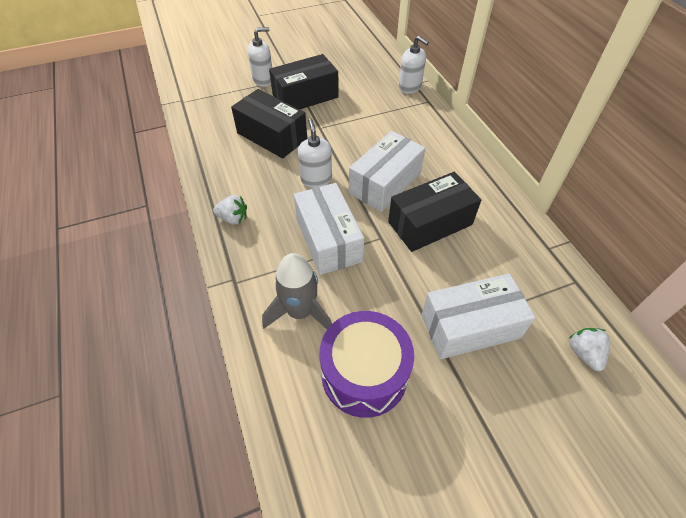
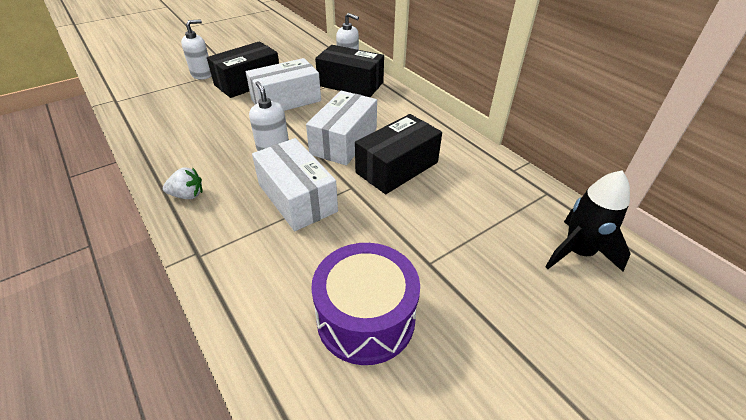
camera: 15 degrees left, 10 degrees down
black box [231,89,307,158] -> black box moved to [315,45,384,97]
grey rocket [262,253,332,329] -> none
white box [421,273,536,359] -> white box moved to [246,58,321,111]
white strawberry [568,328,610,371] -> black rocket [545,170,631,271]

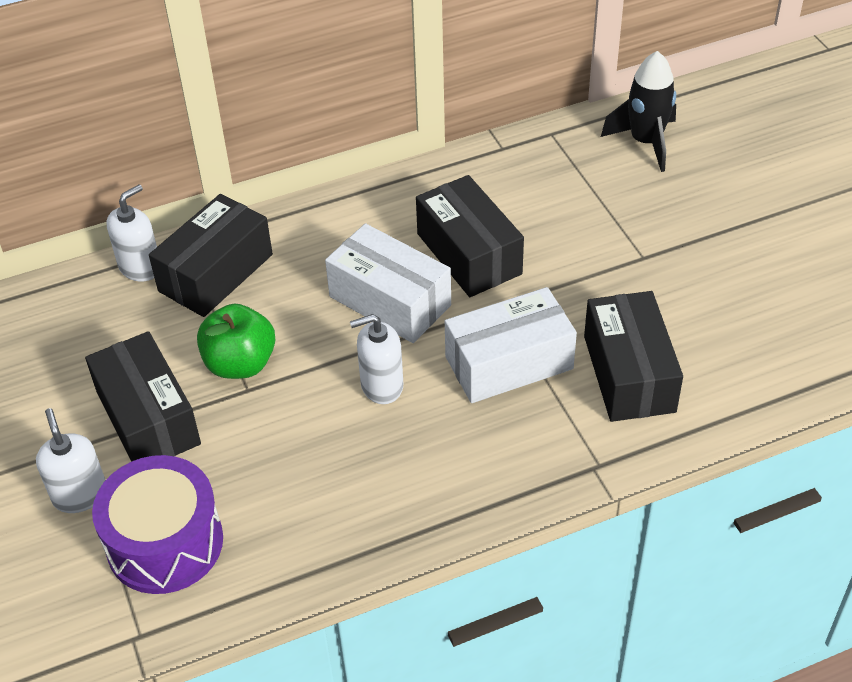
camera: 75 degrees left, 5 degrees up
white strawberry [163,167,202,199] -> none
white box [246,58,321,111] -> green apple [197,304,275,379]
purple drum [311,243,420,365] -> purple drum moved to [92,455,223,594]
none -> black box [584,291,683,422]

